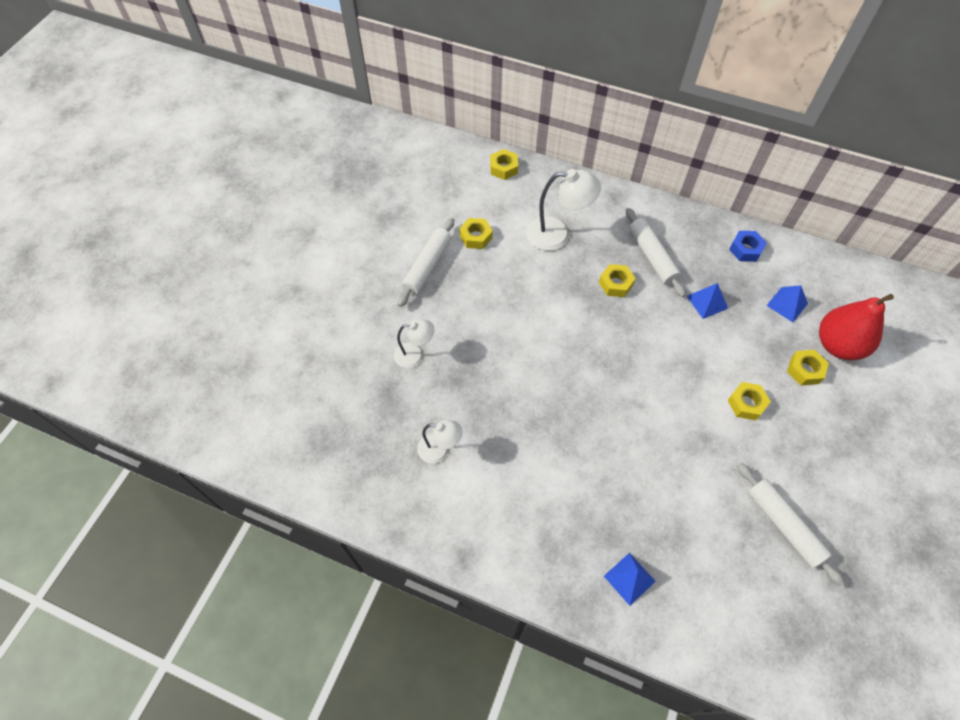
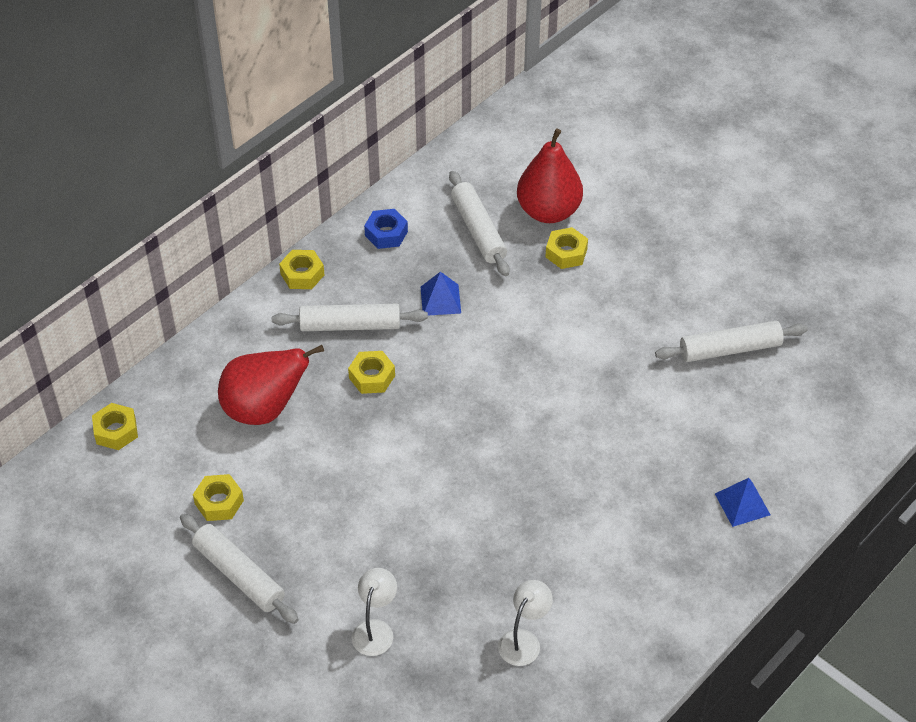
camera: 70 degrees left, 10 degrees down
white lamp [526,169,601,251] -> red pear [218,345,324,425]
yellow nut [727,382,771,420] -> yellow nut moved to [279,250,324,289]
blue pyramid [766,285,808,322] -> white rolling pin [449,171,510,276]

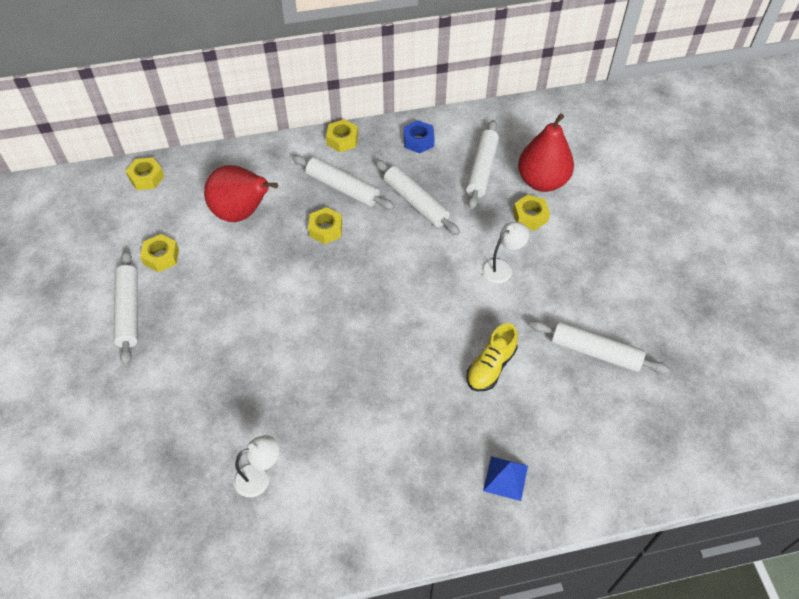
camera: 35 degrees right, 5 degrees up
white lamp [352,568,397,656] -> white lamp moved to [482,222,529,283]
blue pyramid [421,272,461,315] -> white rolling pin [375,160,460,235]
none -> yellow shoe [466,323,518,391]

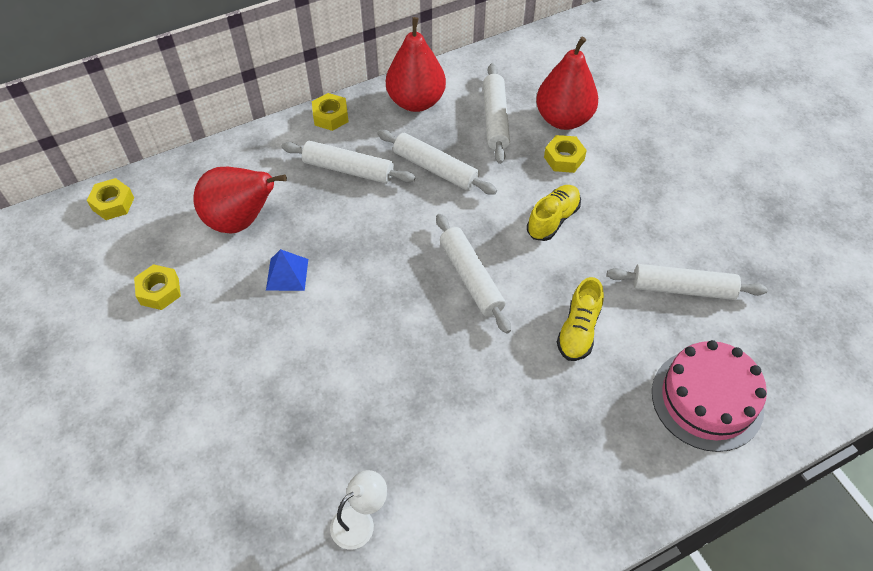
camera: 15 degrees left, 0 degrees up
white rolling pin [114,250,138,366] -> white rolling pin moved to [436,214,511,334]
yellow nut [308,207,342,244] -> none
blue nut [404,120,435,153] -> red pear [386,17,446,112]
white lamp [482,222,529,283] -> yellow shoe [527,185,581,241]
blue pyramid [483,456,528,501] -> blue pyramid moved to [266,249,308,291]
none -> pink cake [652,340,767,452]

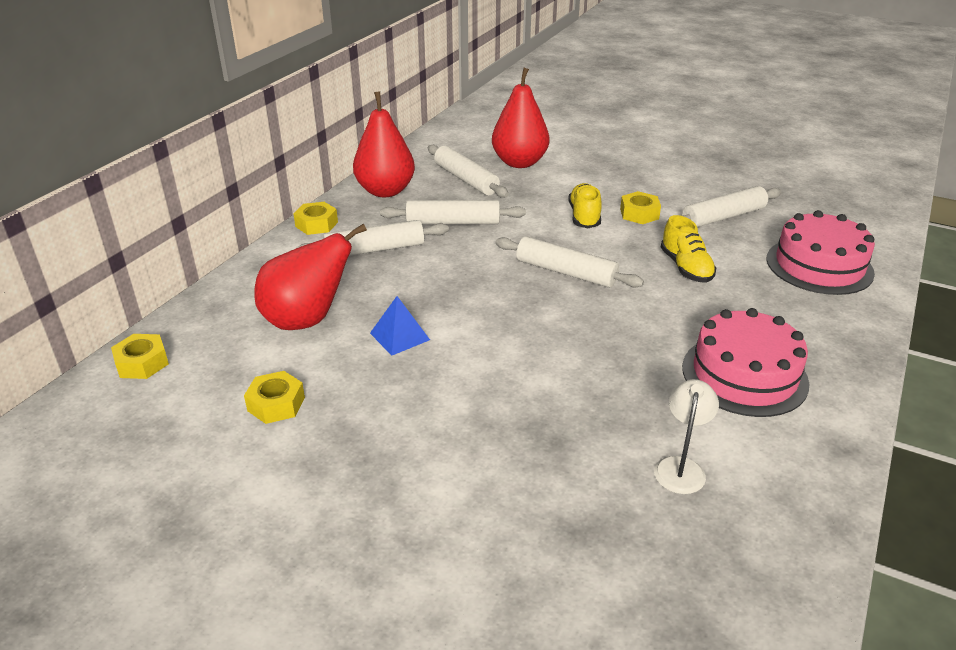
camera: 35 degrees left, 20 degrees down
yellow nut [544,135,587,173] -> yellow nut moved to [620,191,661,224]
none -> pink cake [682,308,809,417]

